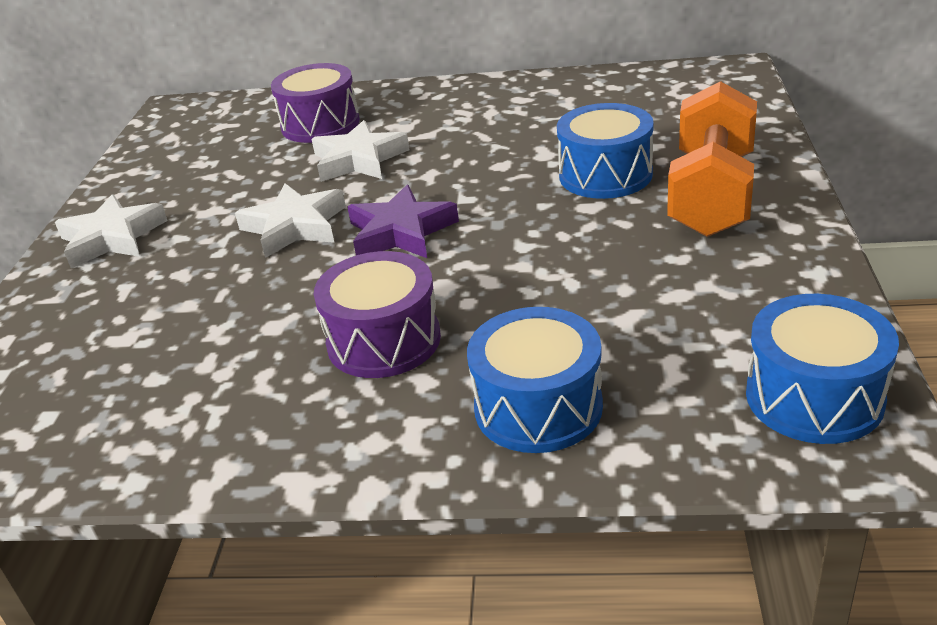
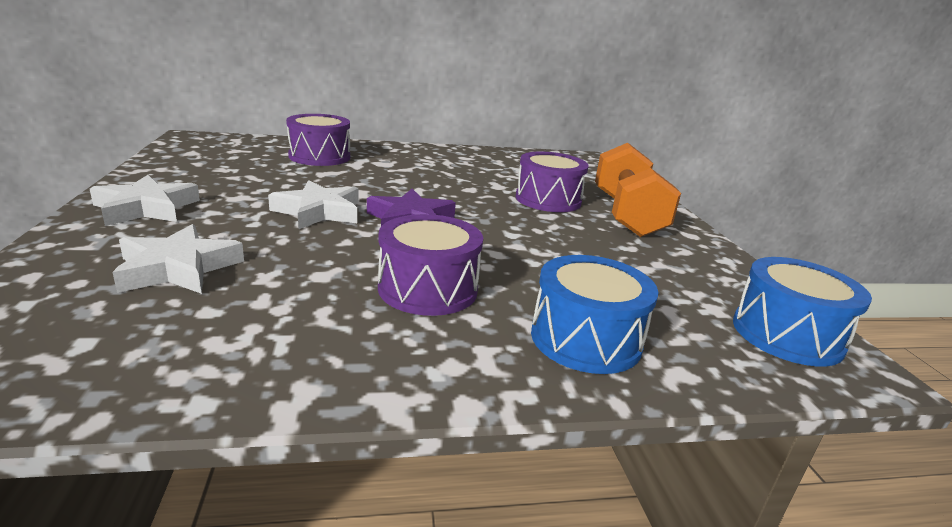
camera: 20 degrees left, 10 degrees down
white star [311,120,410,182] -> white star moved to [112,224,244,294]
blue drum [557,103,654,199] -> purple drum [516,151,589,212]

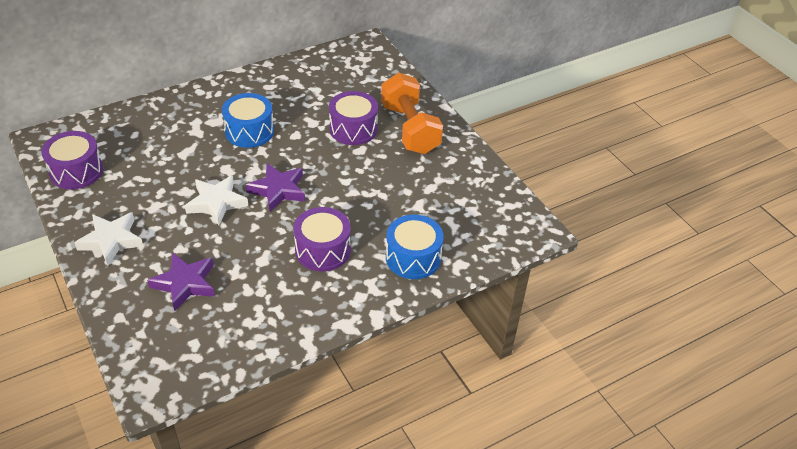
camera: 20 degrees left, 20 degrees up
white star [112,224,244,294] -> purple star [147,253,215,311]
purple drum [286,114,350,166] -> purple drum moved to [41,131,103,189]
blue drum [733,257,872,367] -> blue drum moved to [222,93,274,148]

